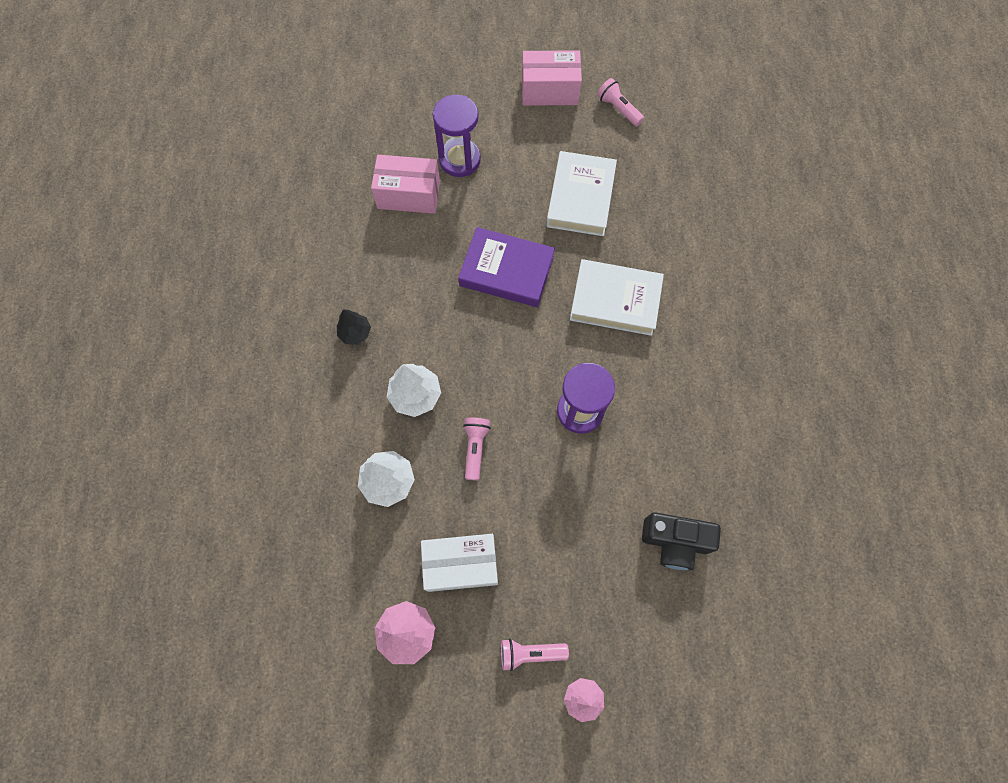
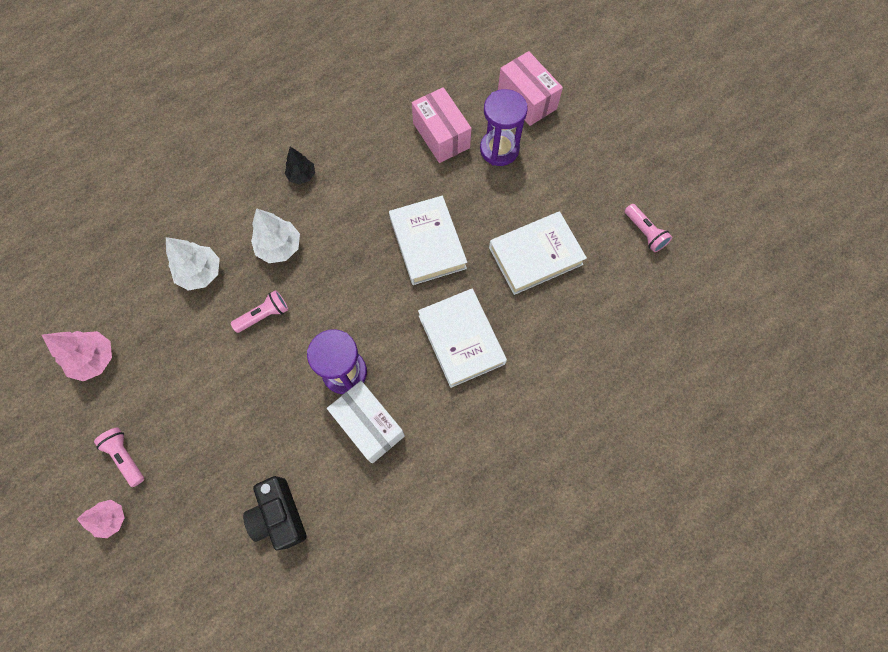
camera: 55 degrees right, 0 degrees up
white box [421,534,498,592] -> white box moved to [327,381,405,464]
purple book [458,227,555,307] -> white book [389,196,467,285]
pink box [522,50,582,106] -> pink box moved to [498,51,563,126]
pink flashlight [597,78,644,127] -> pink flashlight turned 135 degrees clockwise [625,204,672,252]

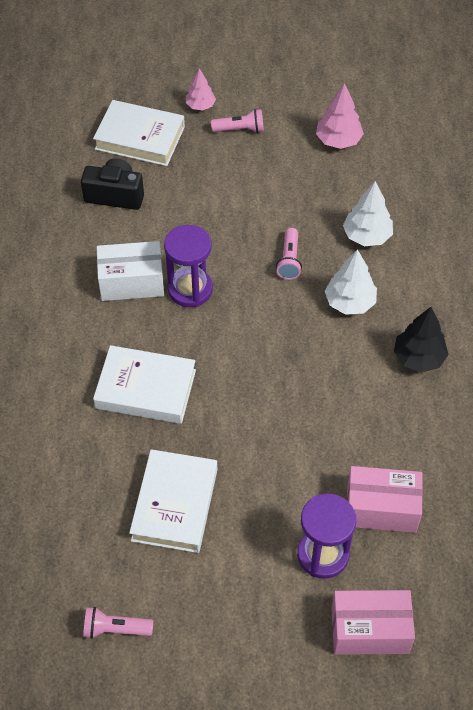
camera: 125 degrees right, 15 degrees down
black tree [285,147,315,184] -> black tree [394,307,449,373], size x1.52
white book [389,196,467,285] -> white book moved to [93,100,185,166]

